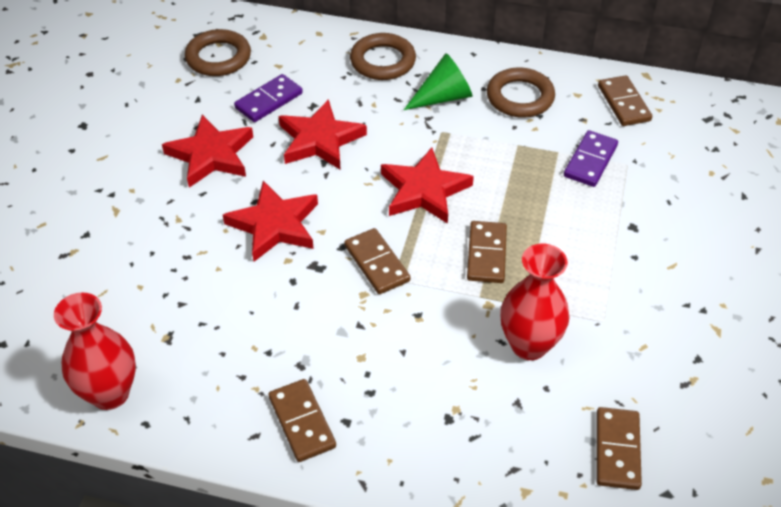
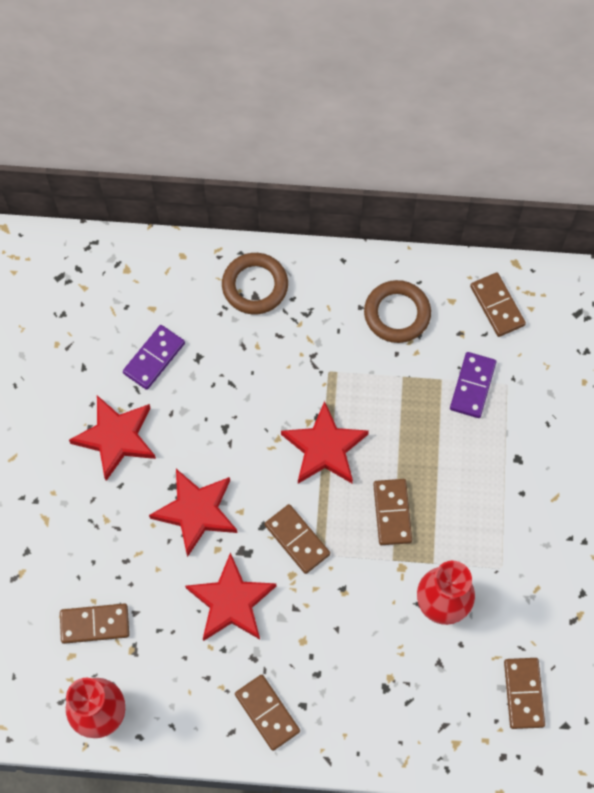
camera: 10 degrees left, 20 degrees up
brown ring [185,29,251,76] -> none
red star [279,99,367,170] -> red star moved to [185,552,276,641]
green cone [404,53,472,110] -> none
none -> brown domino [60,603,129,644]

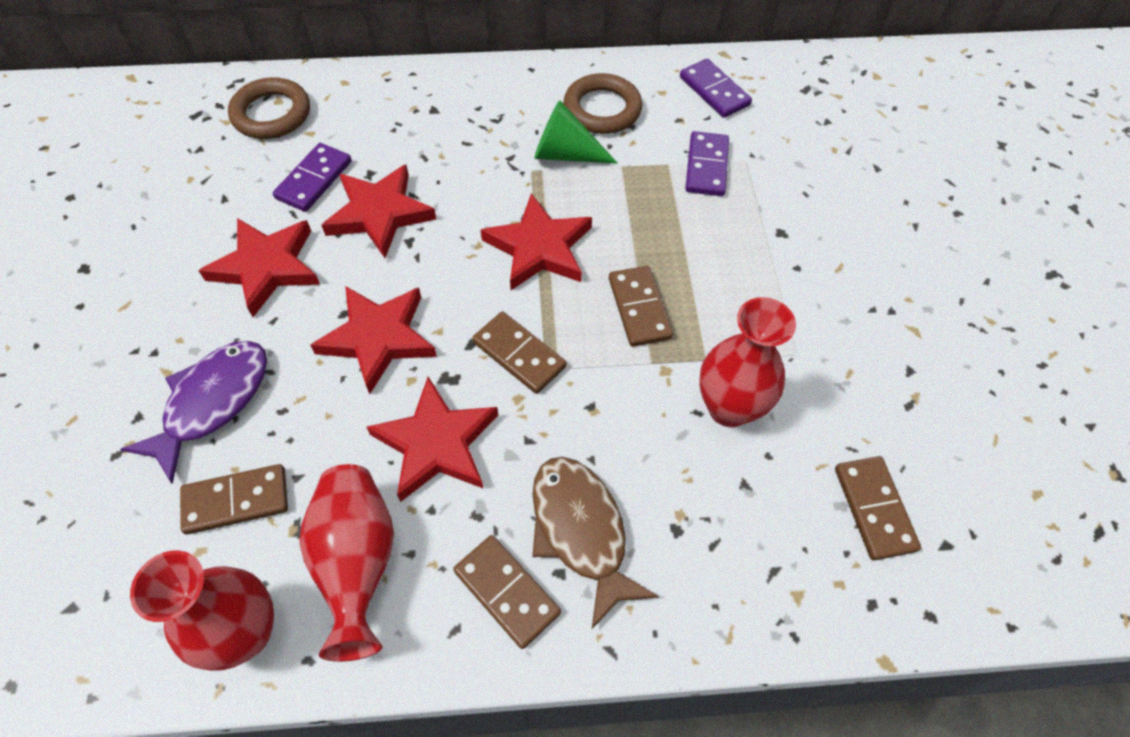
camera: 10 degrees left, 10 degrees down
brown ring [222,253,288,314] -> brown ring moved to [228,77,310,139]
brown domino [470,272,526,337] -> purple domino [680,59,752,118]
none -> purple fish [121,341,267,484]
none -> red vase [299,464,394,662]
none -> red star [321,164,436,258]
none -> brown fish [532,457,659,630]
none -> green cone [534,100,618,164]

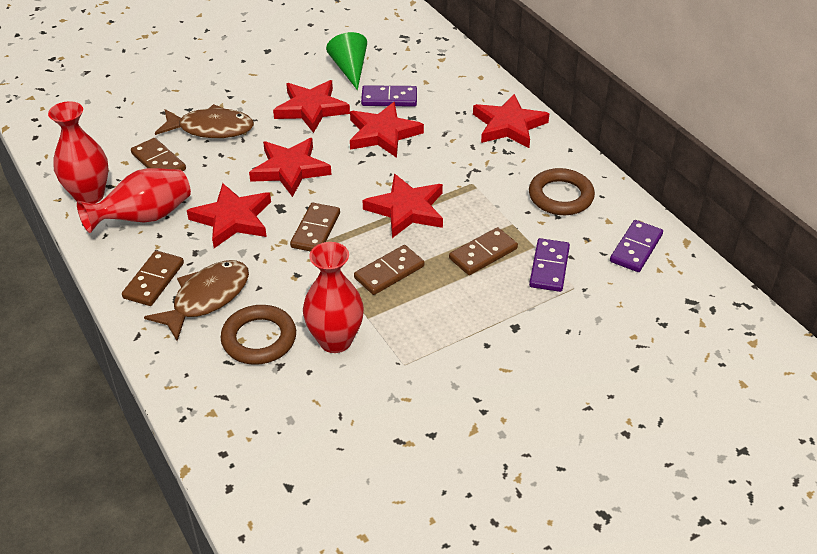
camera: 65 degrees right, 15 degrees down
purple fish [121,341,267,484] -> brown fish [155,104,254,138]
brown ring [228,77,310,139] -> brown ring moved to [221,305,296,365]
green cone [534,100,618,164] -> green cone moved to [326,32,367,90]
purple domino [685,131,729,196] -> purple domino turned 60 degrees counterclockwise [529,238,570,292]
brown domino [835,456,921,560] -> brown domino moved to [449,227,518,275]
none -> red star [473,94,549,148]

